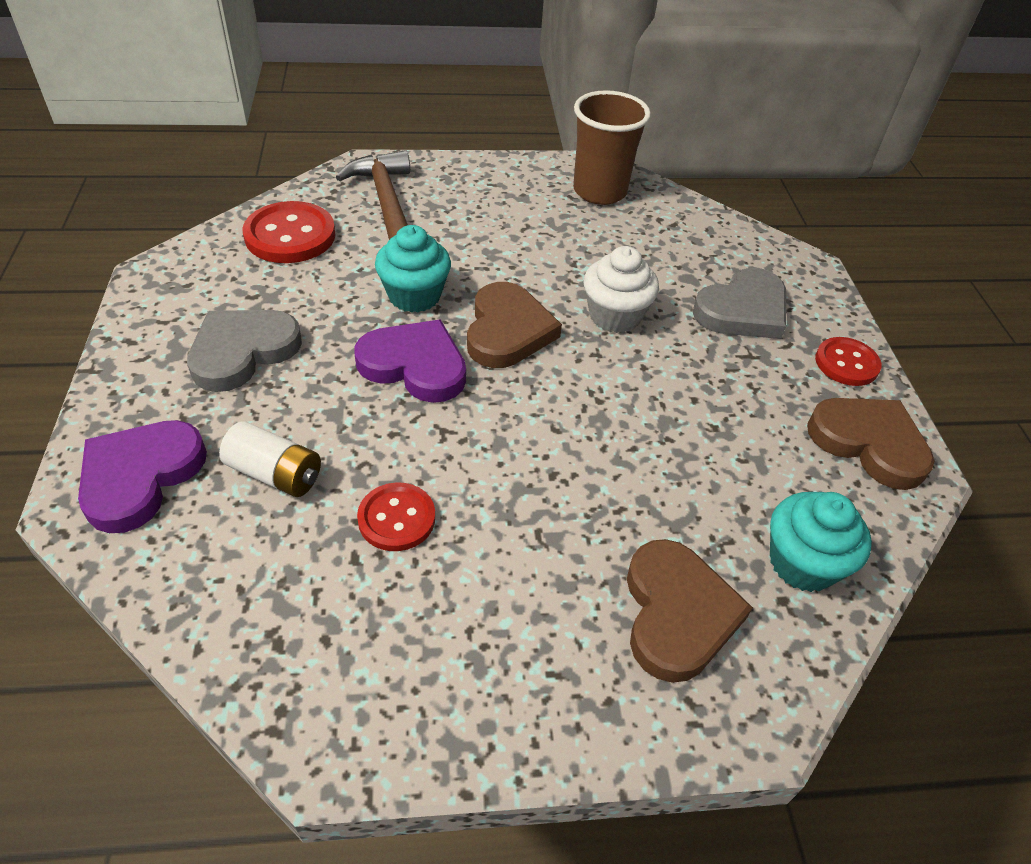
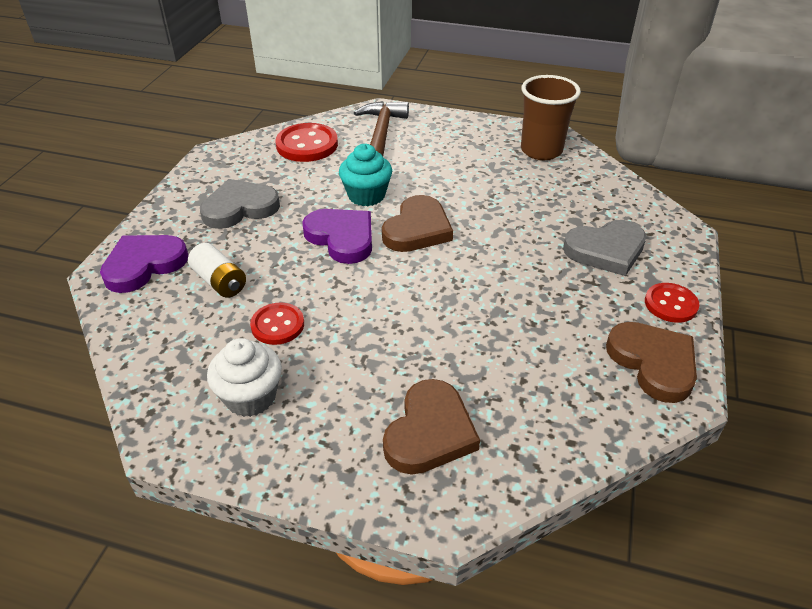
camera: 25 degrees right, 5 degrees down
white cupcake [584,246,659,333] -> white cupcake moved to [207,338,282,417]
turquoise cupcake [770,492,872,592] -> none

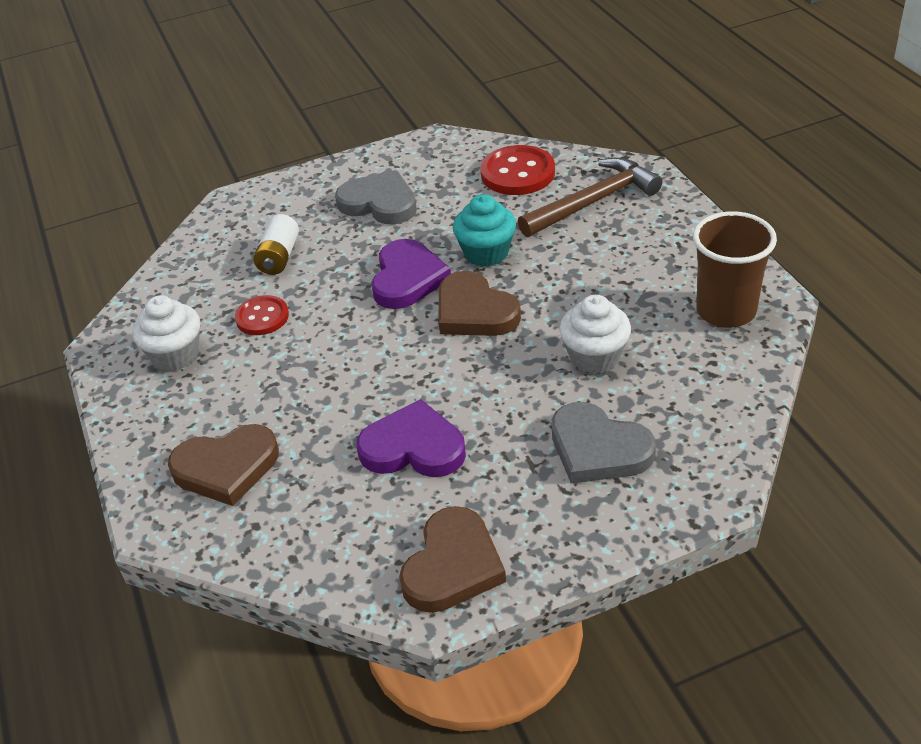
camera: 55 degrees right, 0 degrees up
purple heart [100,235,188,293] -> purple heart moved to [356,399,466,477]
brown heart [382,195,453,252] -> brown heart turned 60 degrees clockwise [439,271,521,336]
red button [645,283,699,323] -> none
none -> white cupcake [559,295,631,374]

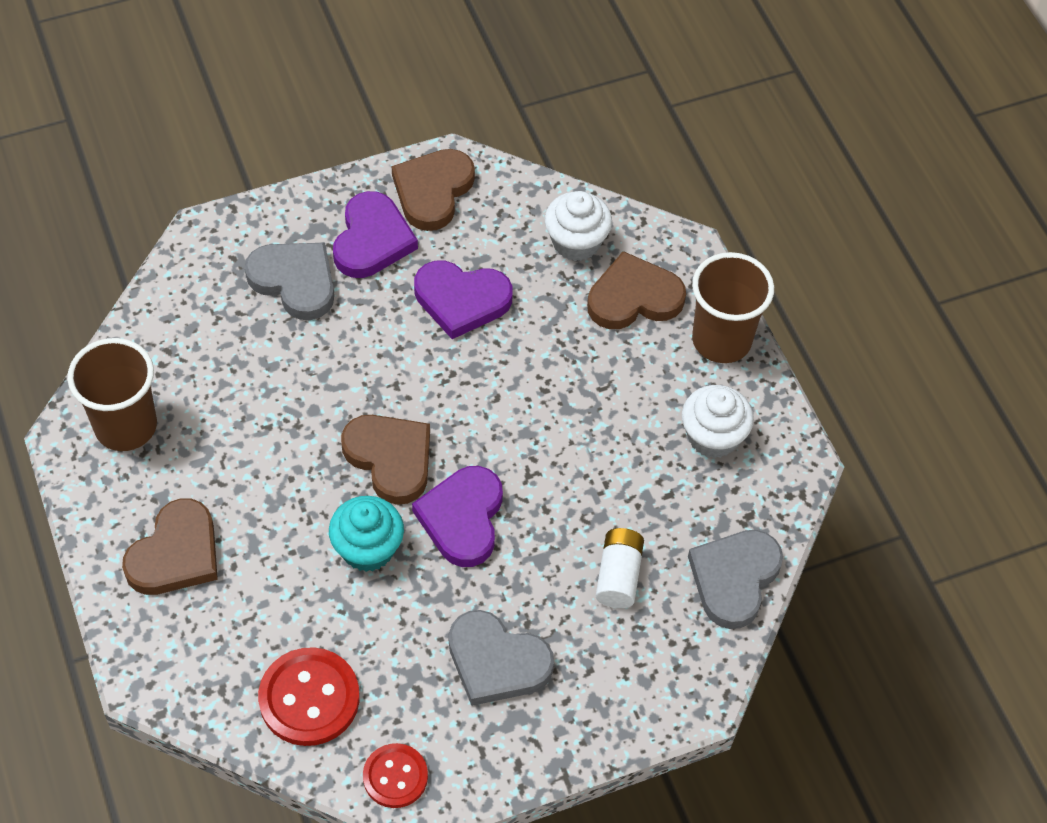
camera: 175 degrees right, 15 degrees up
red button [235,295,289,335] -> red button moved to [363,743,428,808]
brown hammer [518,158,662,237] -> none
white cupcake [559,295,631,374] -> white cupcake moved to [545,191,612,261]
none -> brown heart [122,498,218,595]
none -> purple heart [333,191,418,278]
none -> grey heart [688,530,783,629]
none -> brown cup [692,252,774,363]

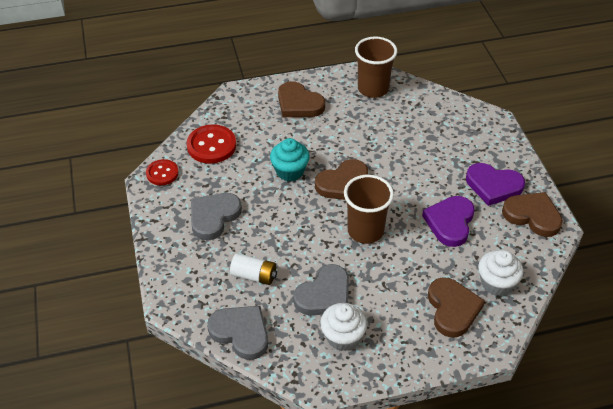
camera: 100 degrees right, 10 degrees down
grey heart [245,243,334,320] -> grey heart moved to [293,264,349,315]
purple heart [412,466,503,567] -> none
brown cup [692,252,774,363] -> brown cup moved to [344,175,394,244]

